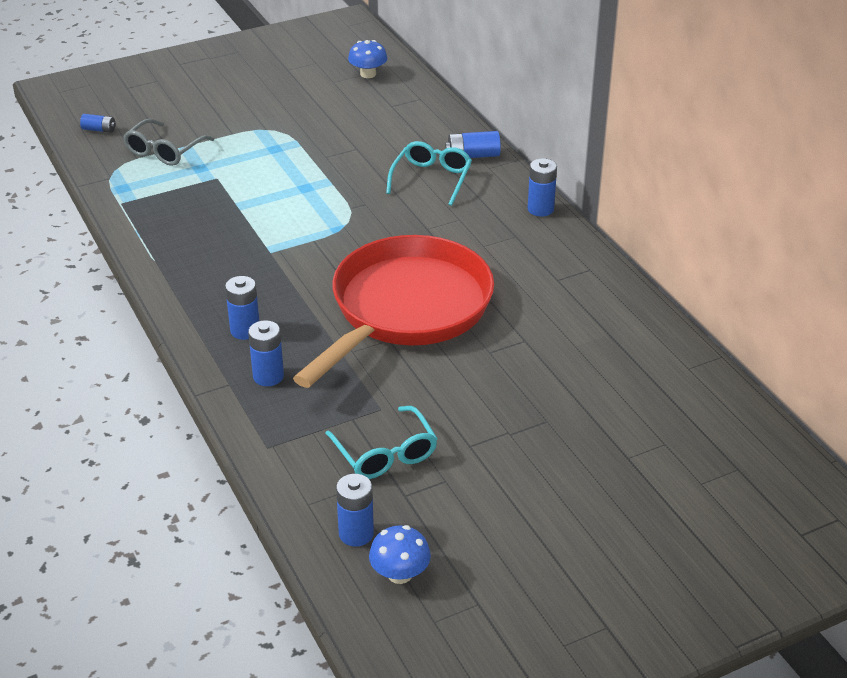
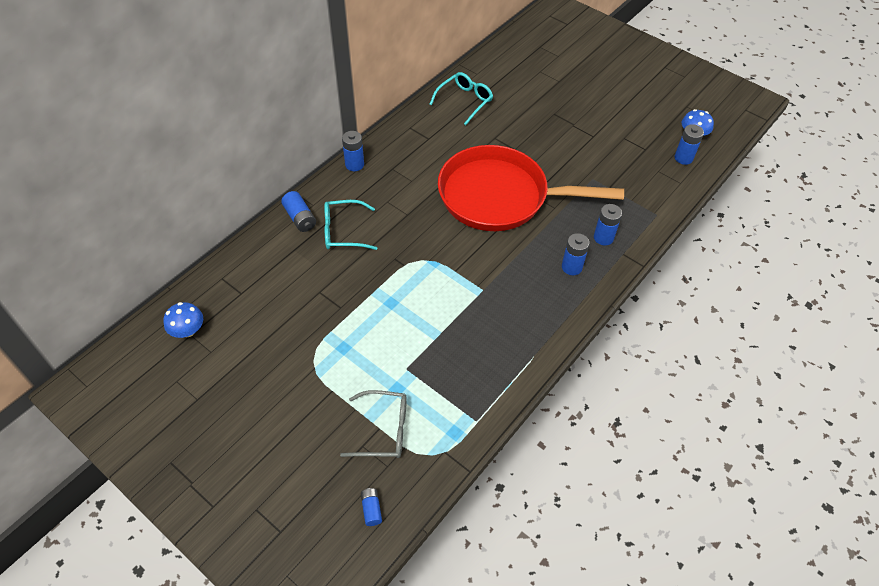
camera: 115 degrees left, 15 degrees up
turquoise glasses [325,406,438,479] -> turquoise glasses moved to [429,72,493,125]

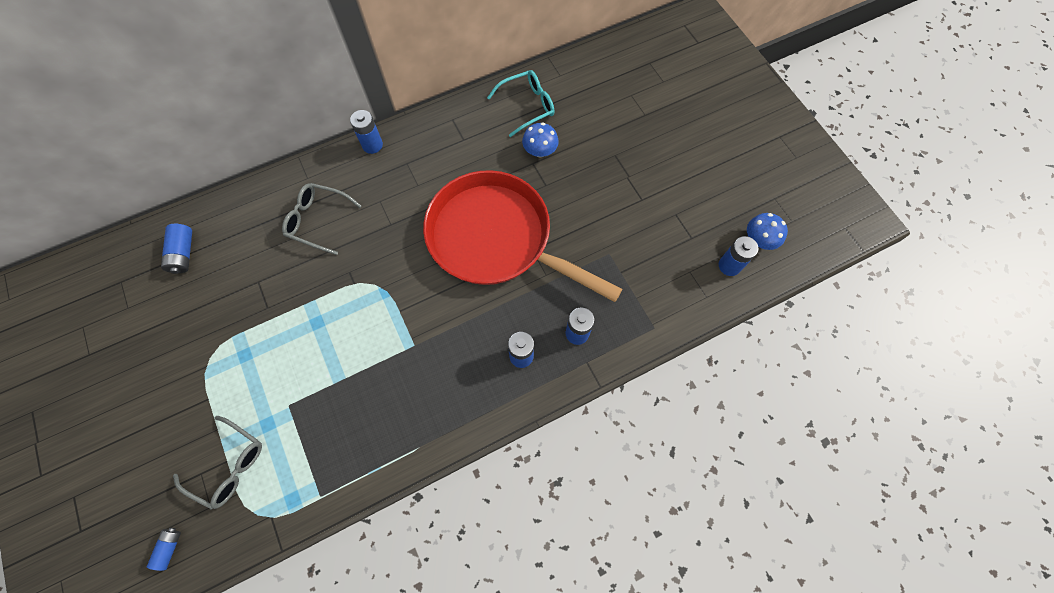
camera: 25 degrees right, 15 degrees up
blue mushroom [163,302,203,338] -> blue mushroom moved to [522,123,559,157]
blue battery [281,191,316,232] -> blue battery moved to [161,224,192,274]
turquoise glasses [324,200,377,250] -> grey glasses [282,183,361,255]

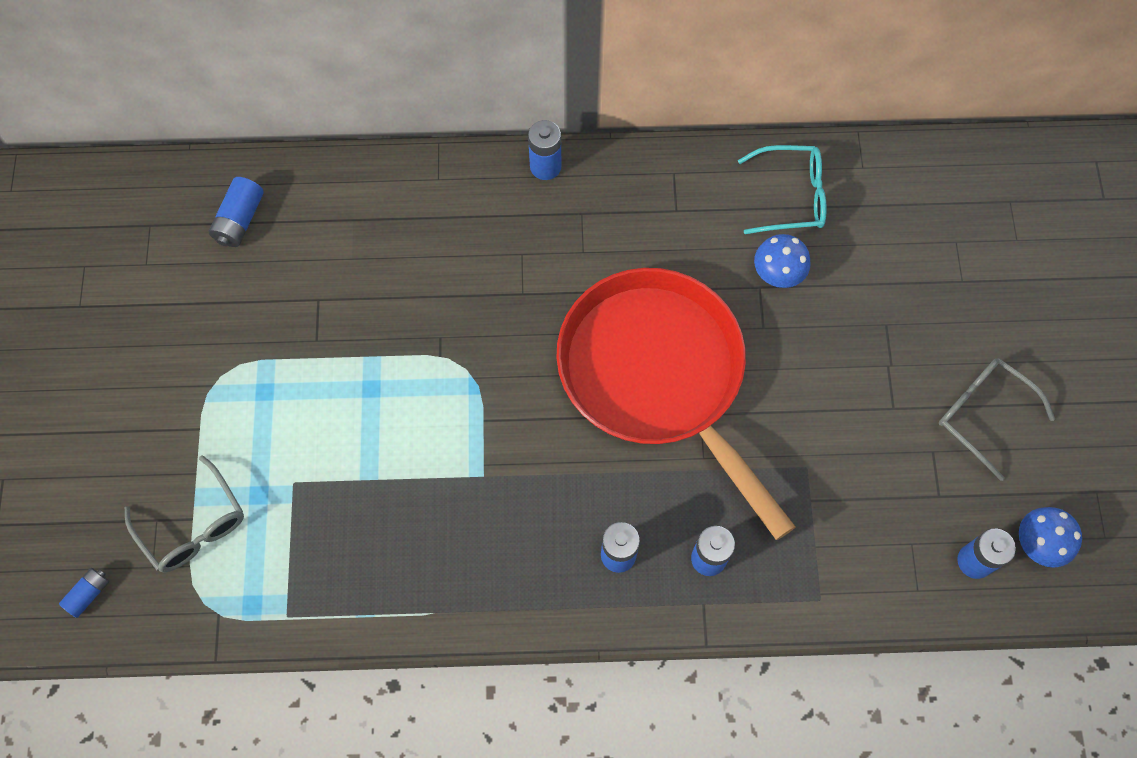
camera: 25 degrees right, 0 degrees up
grey glasses [282,183,361,255] -> grey glasses moved to [939,358,1055,481]

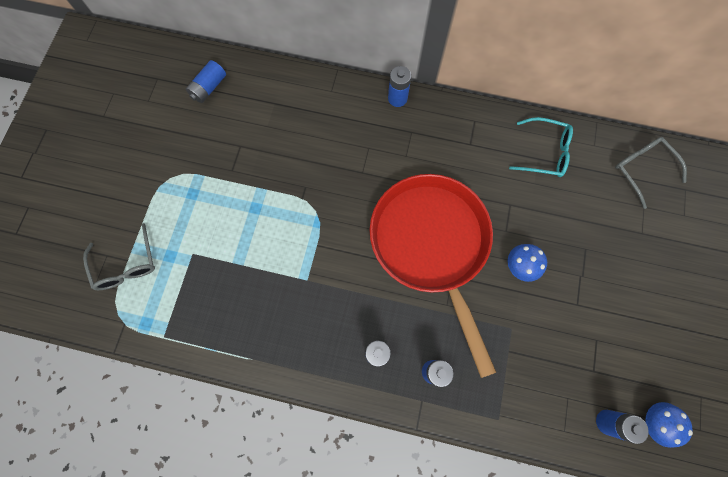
camera: 15 degrees right, 5 degrees up
blue battery [59,568,109,618] -> none
blue mushroom [754,234,811,288] -> blue mushroom moved to [508,244,547,282]
grey glasses [939,358,1055,481] -> grey glasses moved to [615,137,687,209]

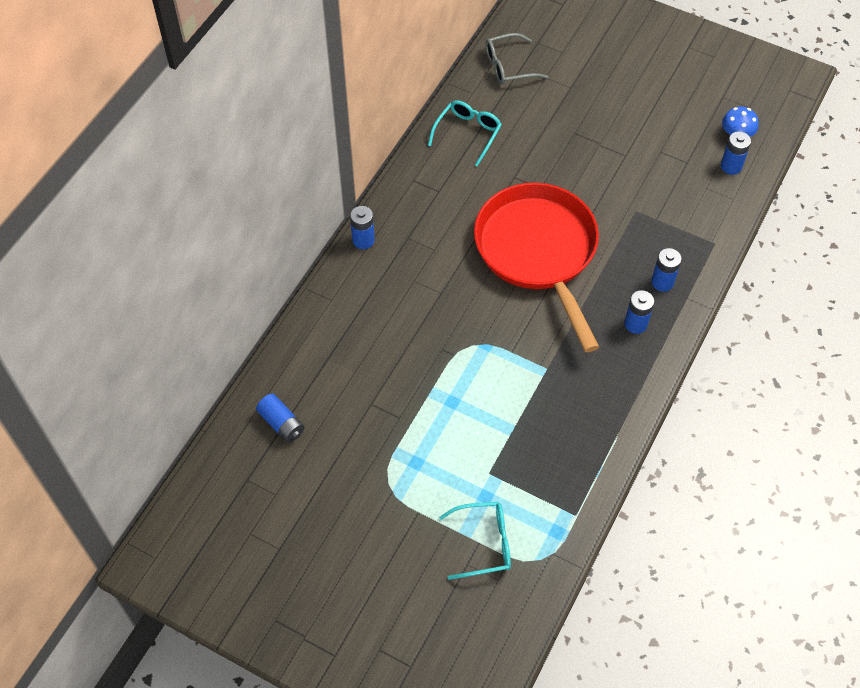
camera: 75 degrees left, 15 degrees down
grey glasses [83,223,155,290] -> turquoise glasses [439,502,511,580]
red pan [370,174,496,378] -> red pan turned 75 degrees clockwise [474,183,599,352]
blue mushroom [508,244,547,282] -> none

